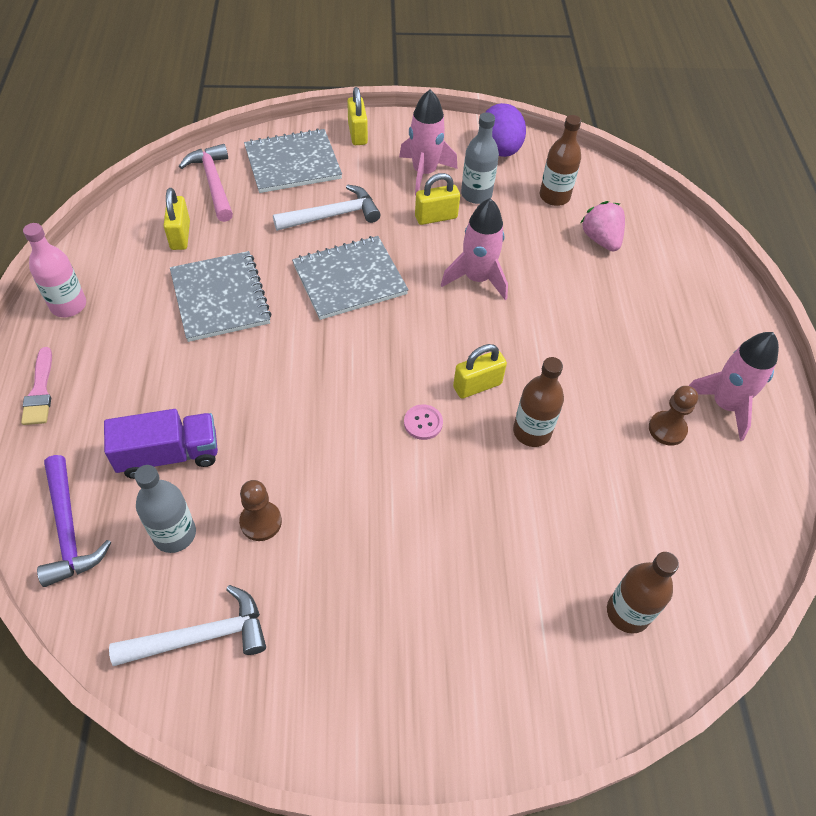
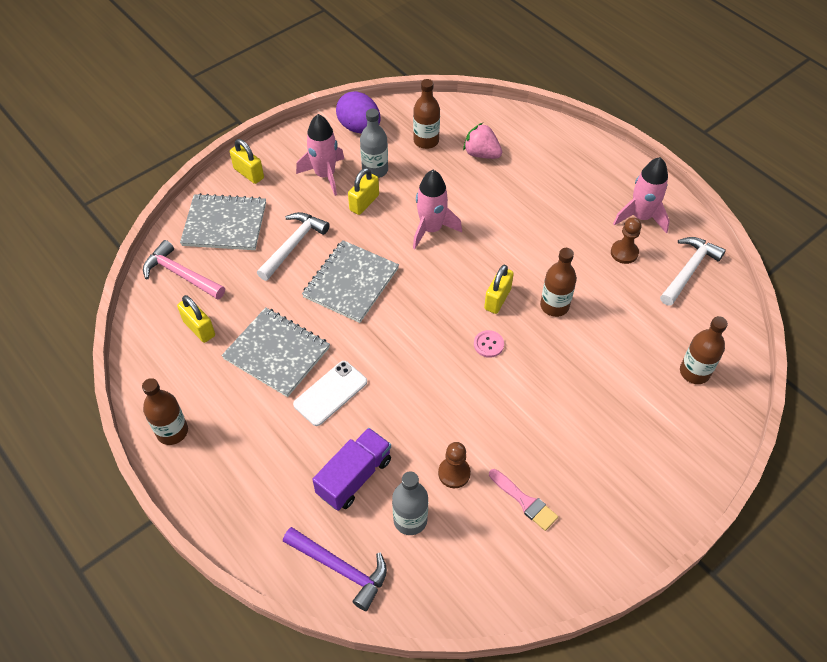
camera: 35 degrees left, 0 degrees up
pink brush [21,347,52,425] -> pink brush moved to [489,469,558,531]
pink bottle [23,223,86,317] -> brown bottle [142,378,188,445]
white hammer [109,585,266,666] -> white hammer moved to [660,237,726,306]
grey notebook [244,128,342,193] -> grey notebook turned 60 degrees clockwise [180,193,266,250]
none -> white phone [293,361,367,426]

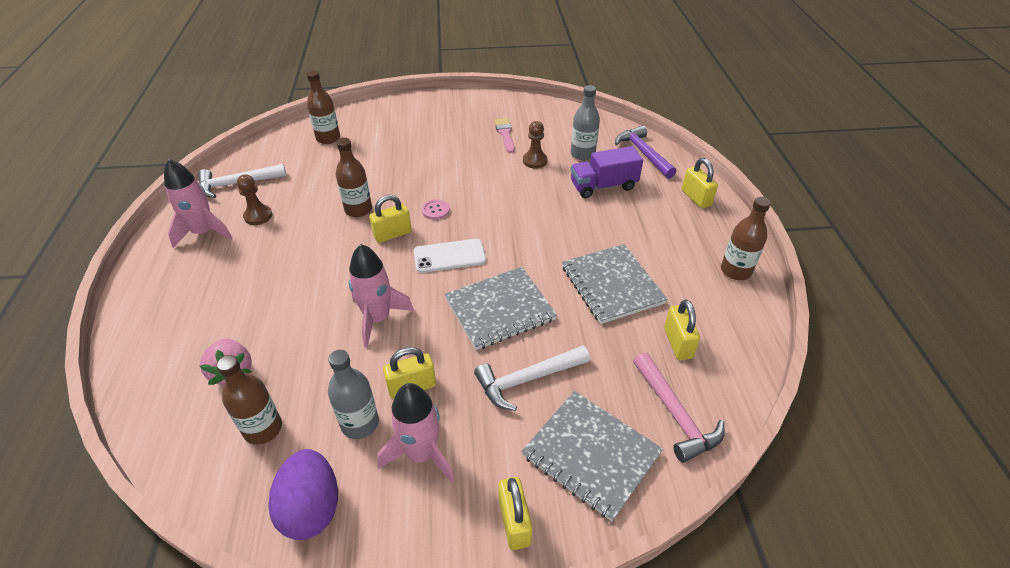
camera: 145 degrees left, 10 degrees down
white phone [293,361,367,426] -> white phone moved to [414,239,486,273]
none -> yellow padlock [682,158,718,208]

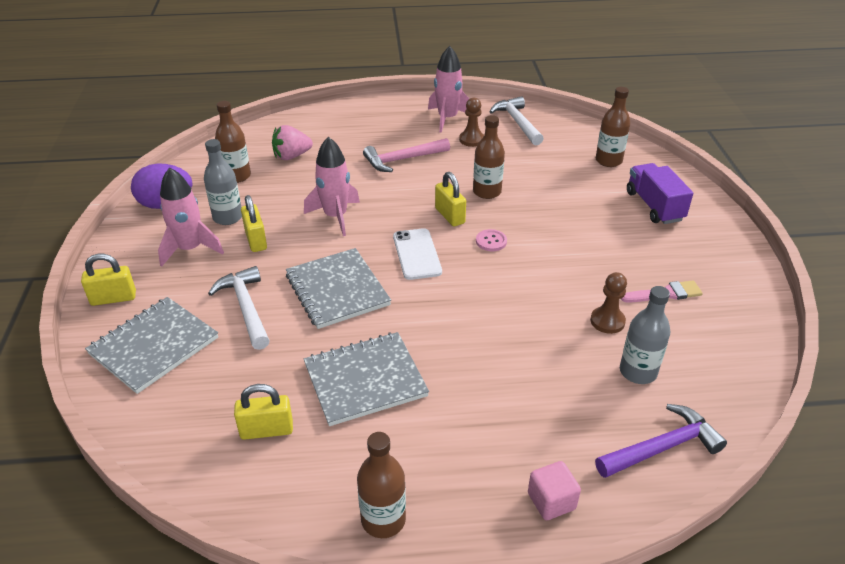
camera: 90 degrees right, 5 degrees down
purple truck [571,146,643,198] -> purple truck moved to [627,163,694,224]
pink hammer [633,352,725,463] -> pink hammer moved to [363,138,450,172]
yellow padlock [682,158,718,208] -> pink cube [528,461,581,520]

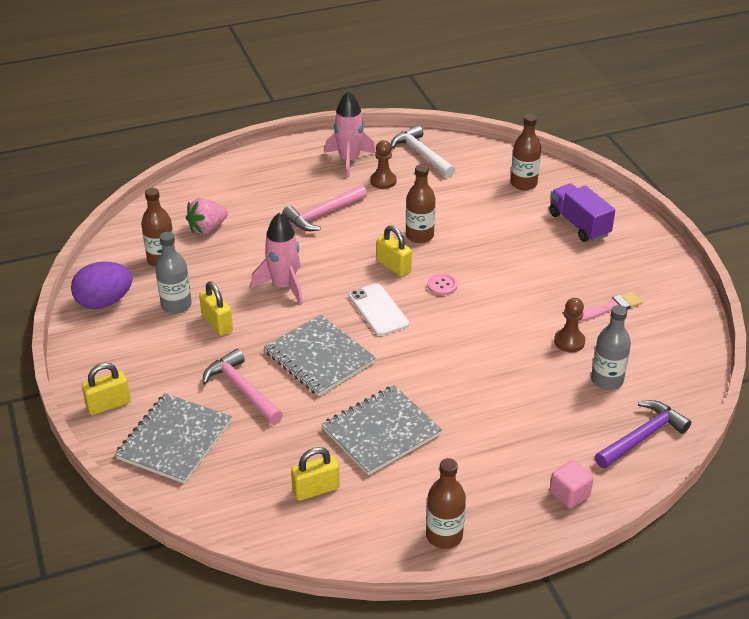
camera: 15 degrees left, 0 degrees up
pink rocket [158,167,224,267] -> none
white hammer [208,266,270,350] -> pink hammer [202,349,283,425]

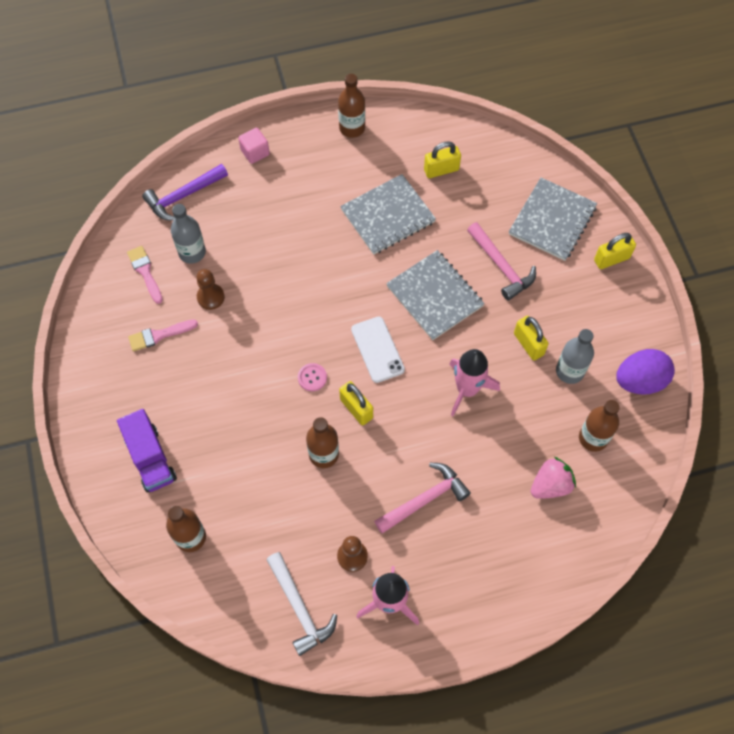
camera: 175 degrees left, 25 degrees up
none -> pink brush [127,246,163,304]

